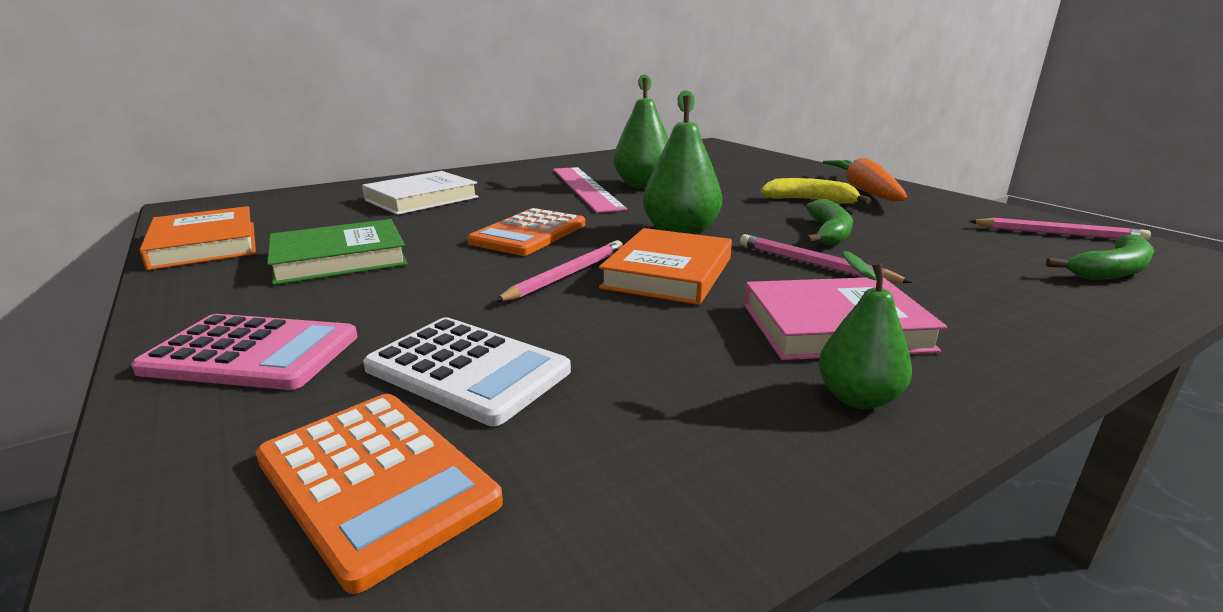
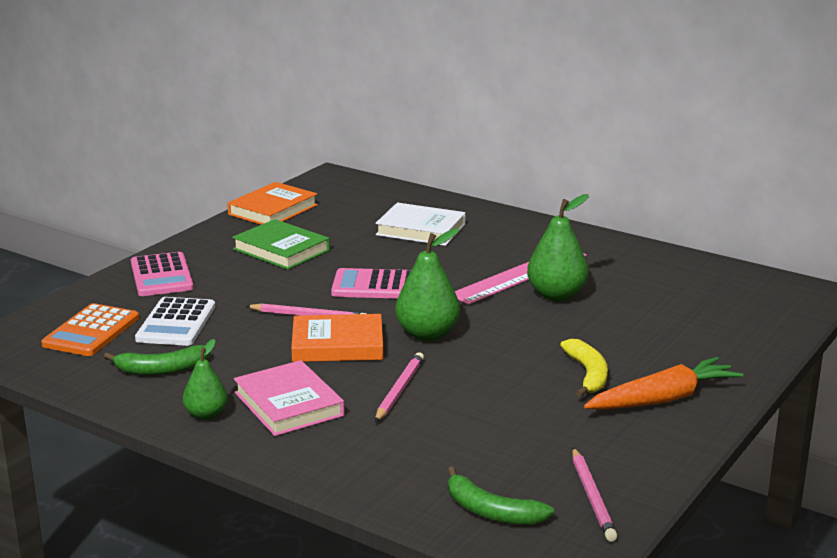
camera: 65 degrees right, 0 degrees up
orange calculator [467,208,585,256] -> pink calculator [331,268,411,299]
green banana [805,199,853,246] -> green banana moved to [104,345,210,375]

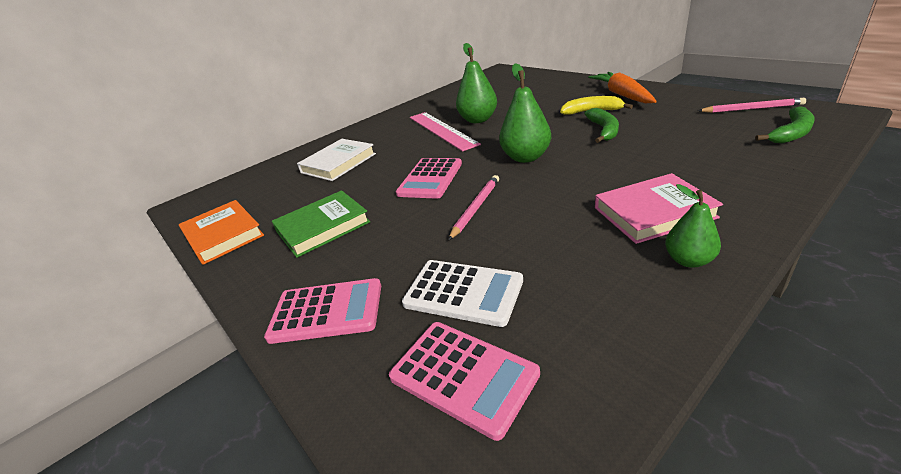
camera: 70 degrees left, 10 degrees up
orange calculator [41,303,139,356] -> pink calculator [389,322,540,441]
green banana [104,345,210,375] -> green banana moved to [584,108,619,143]
orange book [291,314,383,362] -> none
pink pencil [375,352,424,422] -> none

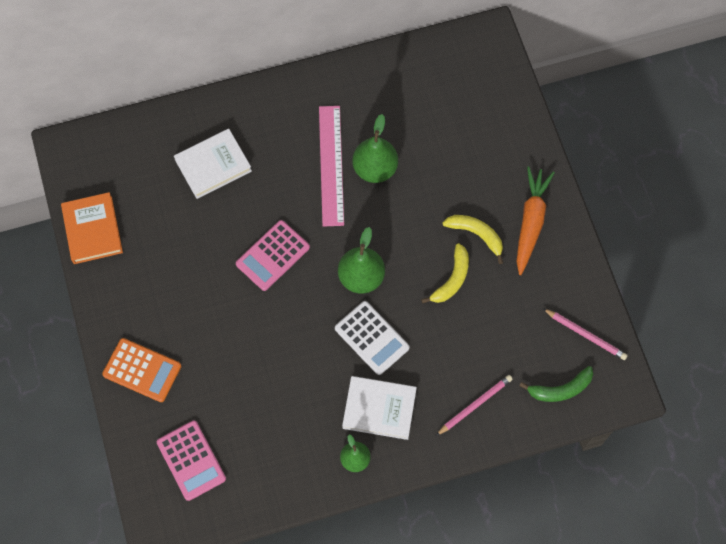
camera: 20 degrees right, 35 degrees up
pink calculator [264,278,381,344] -> orange calculator [102,338,181,402]
green book [272,190,370,258] -> none
white calculator [402,260,523,327] -> white calculator moved to [335,301,410,375]
pink pencil [448,175,499,241] -> pink pencil moved to [436,375,513,436]
green banana [584,108,619,143] -> yellow banana [421,243,469,303]
pink book [595,173,723,244] -> white book [342,376,417,440]

